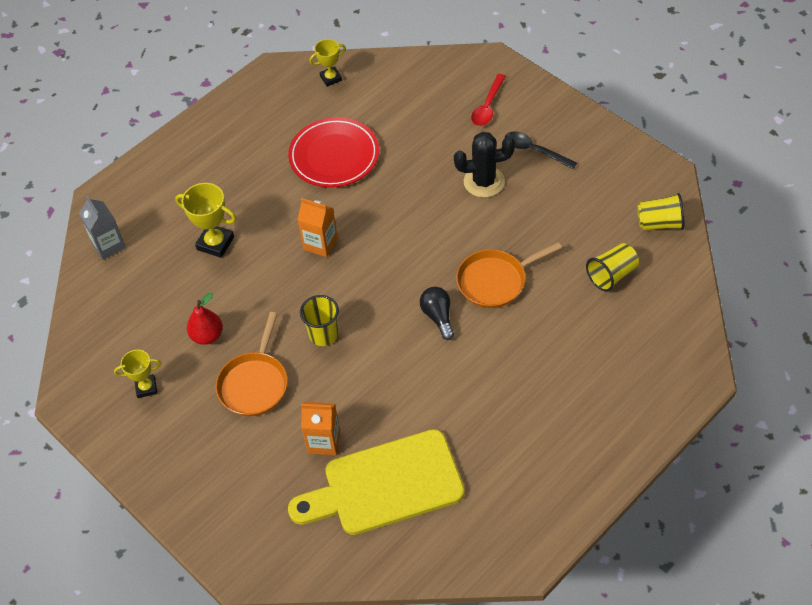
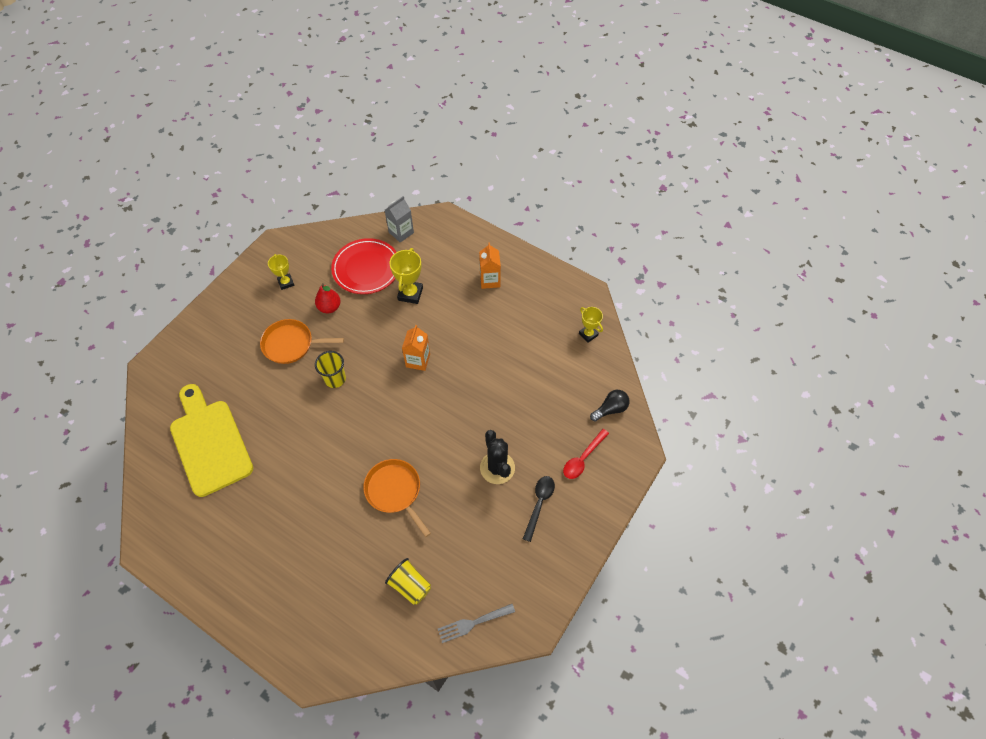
camera: 75 degrees right, 5 degrees up
red plate [288,117,379,188] -> red plate moved to [331,238,396,294]
orange carton [301,402,340,455] -> orange carton moved to [479,243,501,289]
black light bulb [420,287,454,340] -> black light bulb moved to [590,390,630,422]
red spoon [471,74,506,126] -> red spoon turned 60 degrees counterclockwise [563,429,609,479]
yellow cup [637,193,684,230] -> grey fork [438,604,515,643]

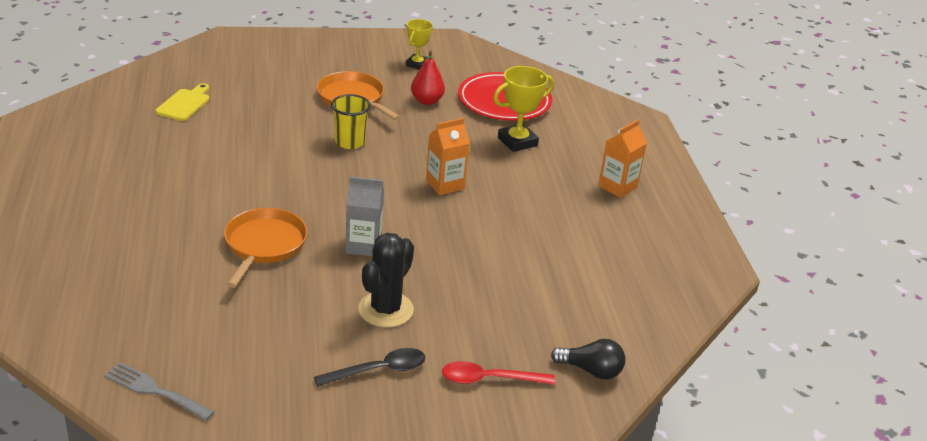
camera: 45 degrees right, 25 degrees down
yellow cutting board [170,384,253,497] -> yellow cutting board [156,83,209,121], size x0.45
grey carton [385,196,414,243] -> grey carton moved to [345,177,384,256]
yellow cup [385,558,431,605] -> none
yellow trophy [579,307,603,343] -> none

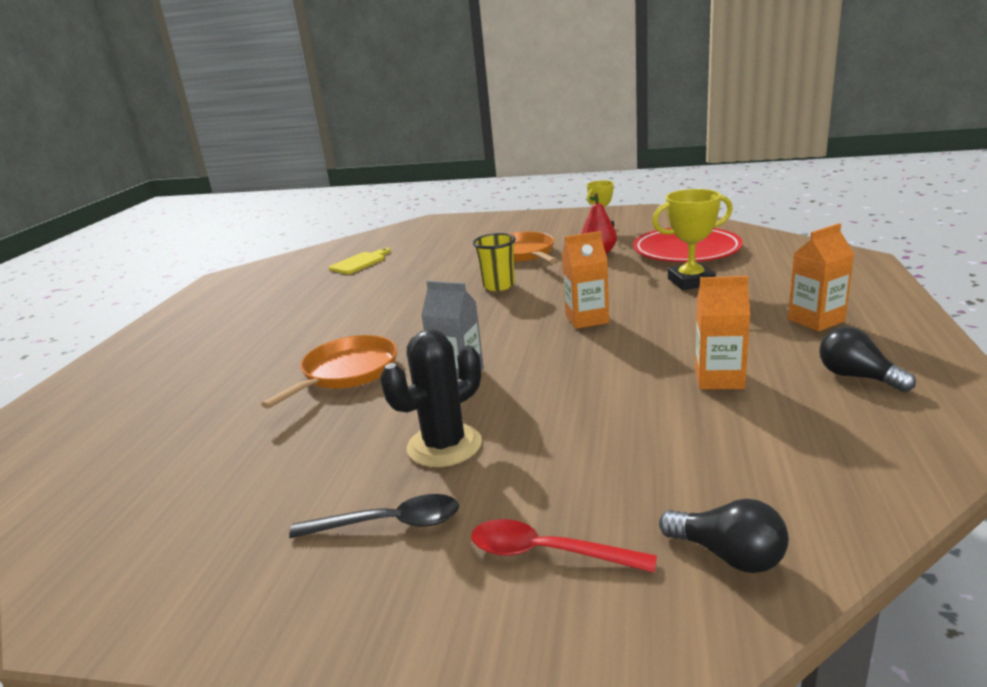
camera: 25 degrees right, 10 degrees down
grey fork [104,362,214,421] -> none
none -> orange carton [695,276,750,389]
none -> black light bulb [819,327,916,392]

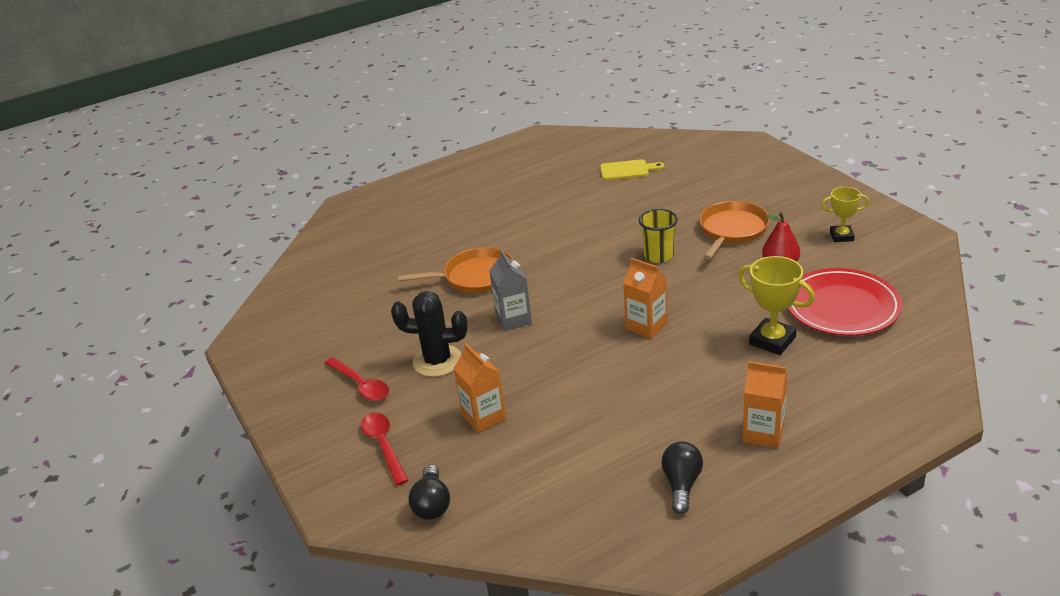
camera: 50 degrees right, 10 degrees up
black spoon [289,494,459,538] -> red spoon [325,357,389,401]
orange carton [695,276,750,389] -> orange carton moved to [453,343,506,433]

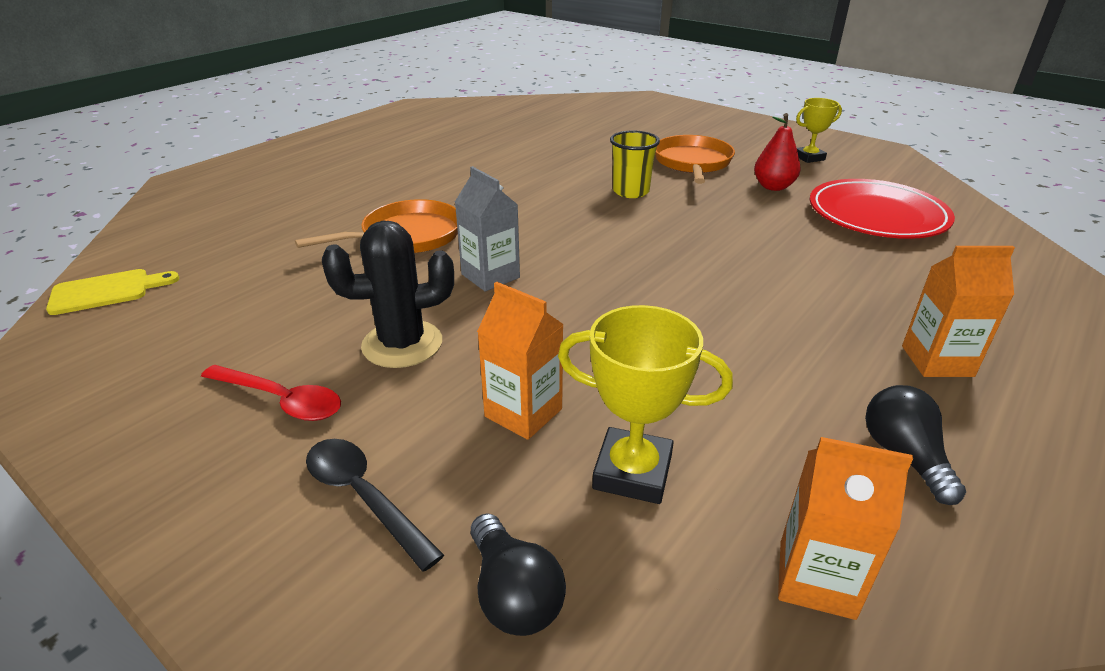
camera: 25 degrees left, 0 degrees up
red spoon [361,412,409,486] -> black spoon [306,439,444,572]
yellow cutting board [600,159,664,180] -> yellow cutting board moved to [46,269,180,315]
orange carton [623,258,667,339] -> orange carton moved to [778,437,913,620]
yellow trophy [738,256,815,355] -> yellow trophy moved to [558,305,733,504]

